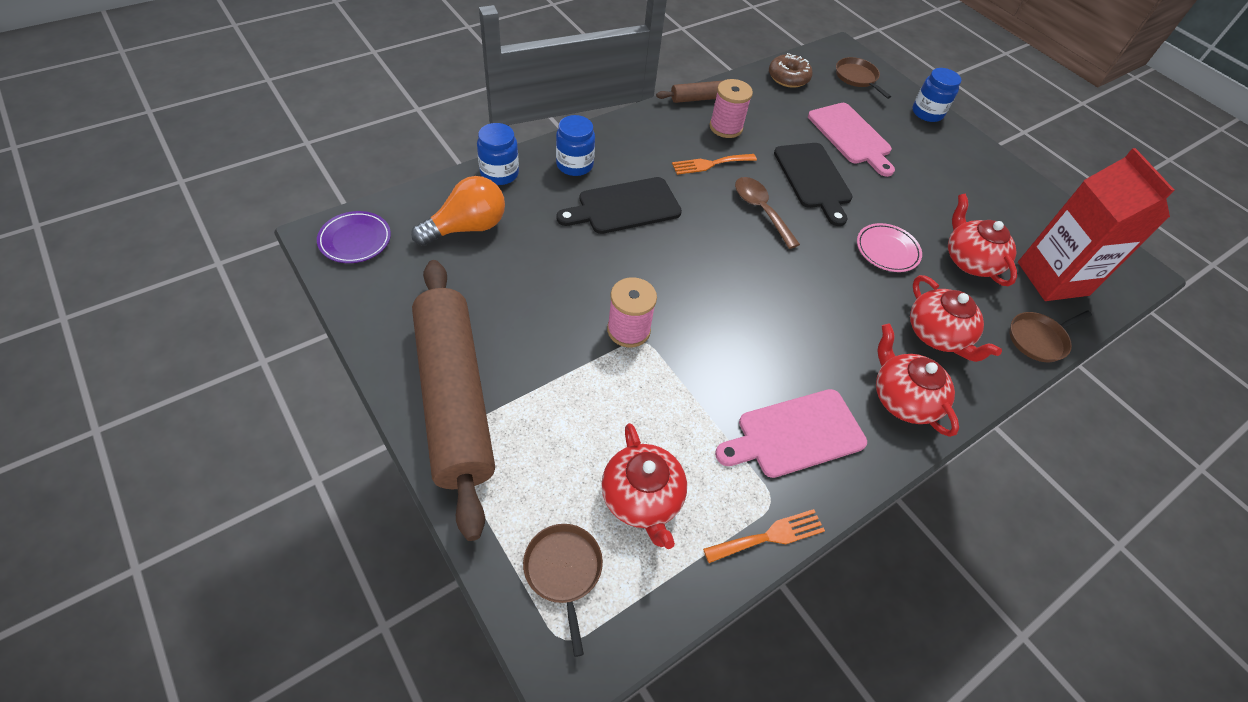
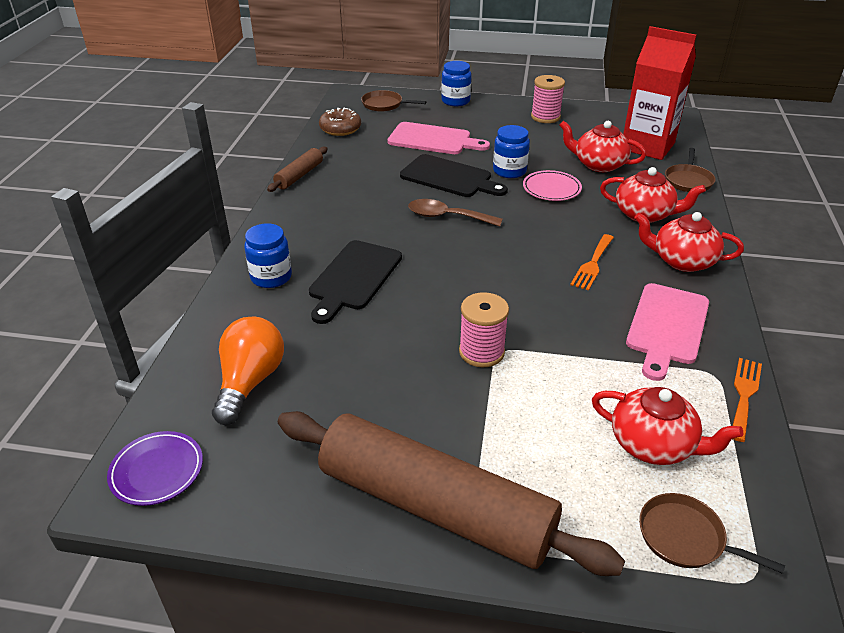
camera: 40 degrees left, 15 degrees down
blue jar [477,123,519,185] -> blue jar moved to [493,125,530,178]
orange fork [672,154,757,175] -> orange fork moved to [570,234,614,291]
pink spool [709,79,753,138] -> pink spool moved to [531,75,565,123]

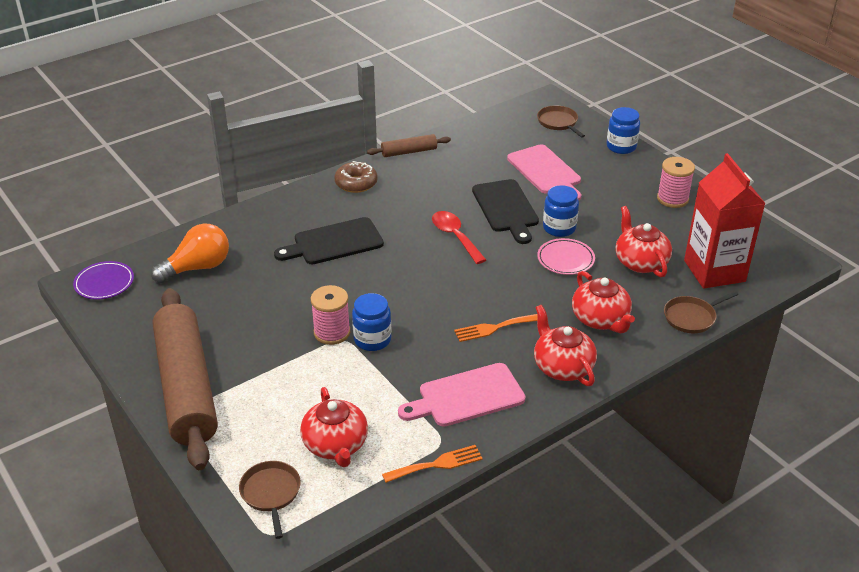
camera: 45 degrees right, 0 degrees up
blue jar [244,223,292,288] -> blue jar moved to [352,293,391,351]
brown donut [319,108,361,136] -> brown donut moved to [334,161,378,193]
brown spoon [408,199,503,227] -> red spoon [432,211,486,264]

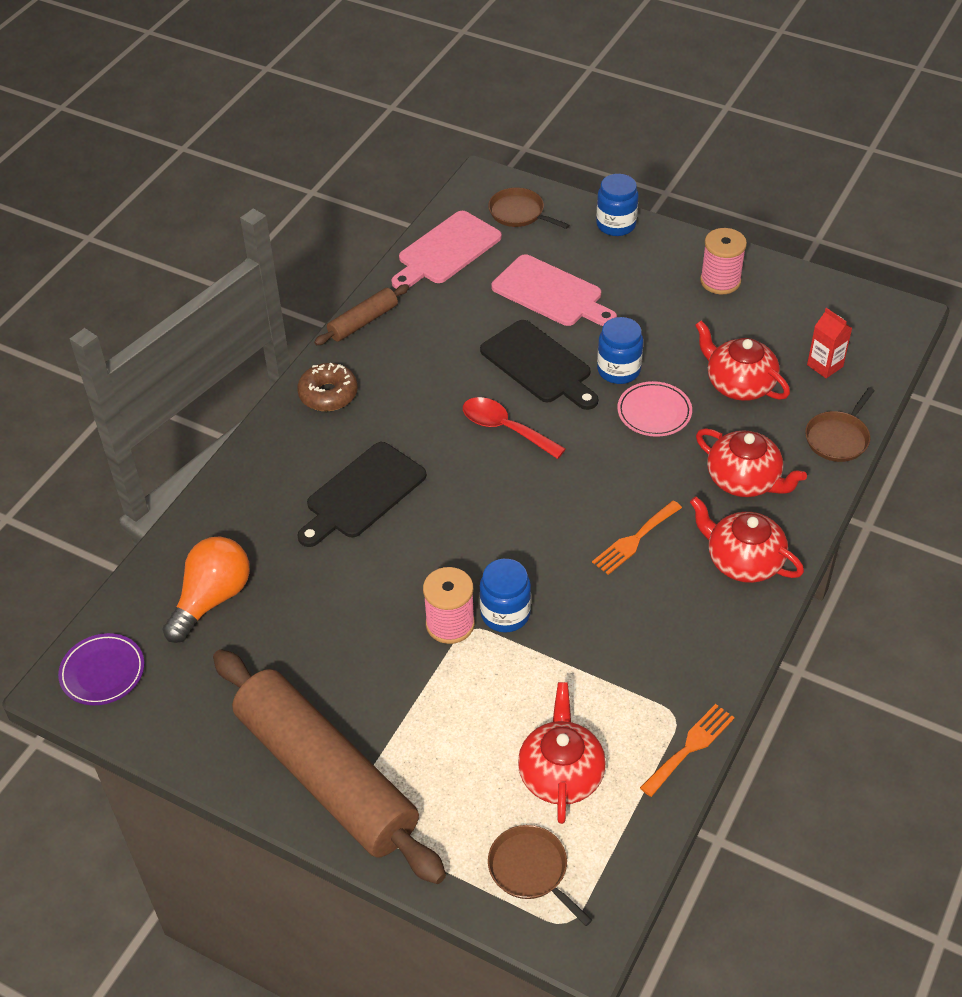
camera: 25 degrees left, 10 degrees up
red teapot [300,387,368,467] -> red teapot turned 135 degrees counterclockwise [518,682,606,824]
pink cutting board [398,363,526,427] -> pink cutting board moved to [391,211,502,289]
red carton [684,153,766,289] -> red carton [807,308,852,378], size x0.44

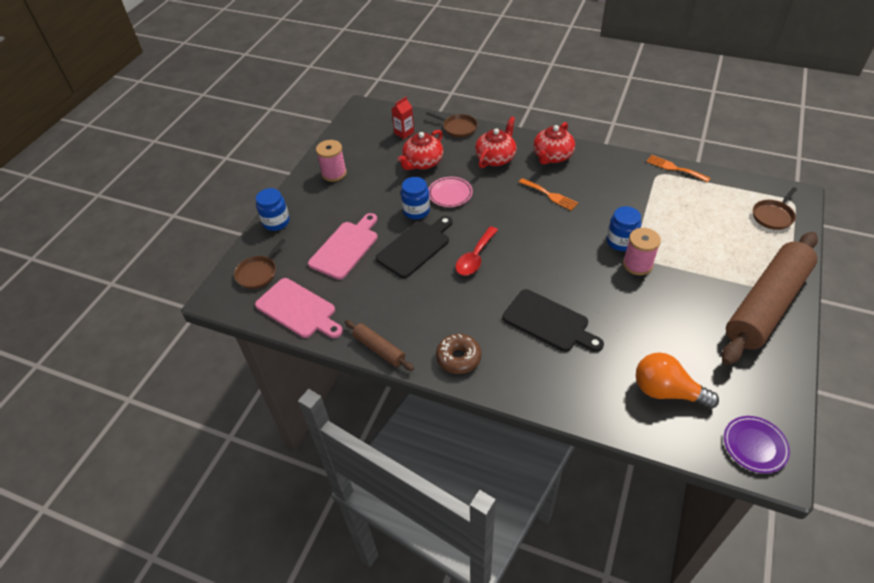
camera: 95 degrees left, 0 degrees up
red teapot [518,682,606,824] -> none

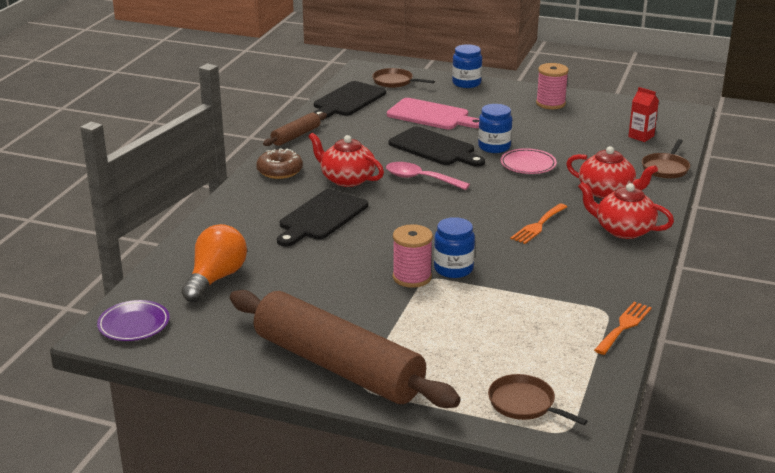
camera: 85 degrees right, 20 degrees down
pink cutting board [255,278,343,338] -> black cutting board [313,81,386,120]
red teapot [397,130,443,170] -> red teapot moved to [308,133,384,187]
red spoon [456,226,498,276] -> pink spoon [386,162,470,190]

